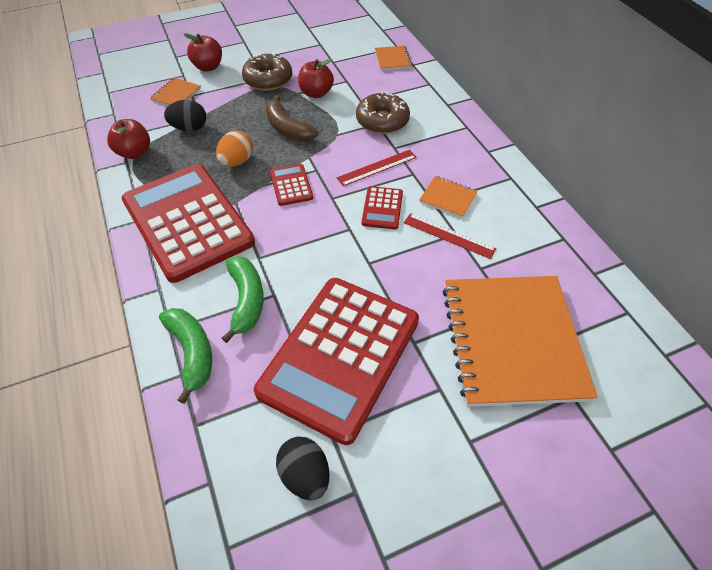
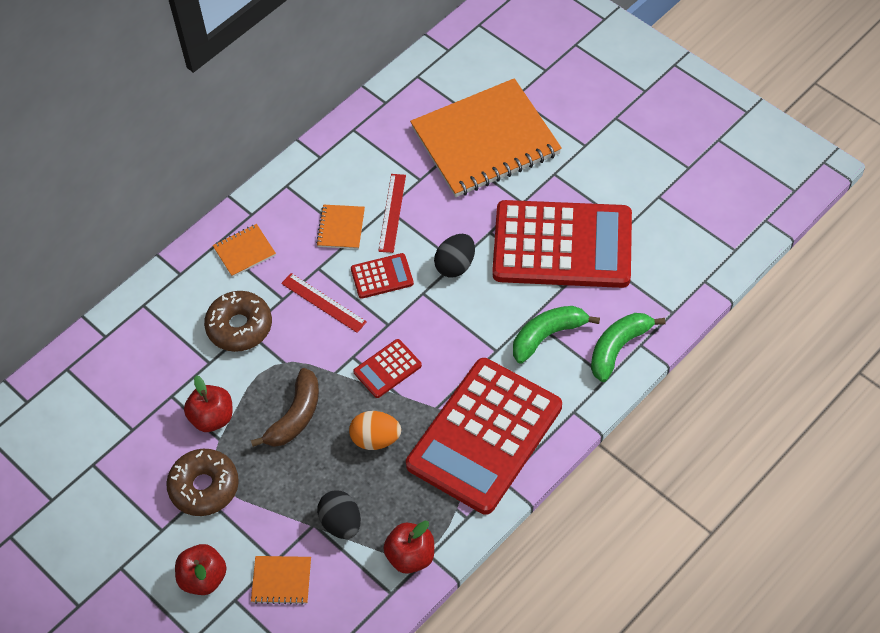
camera: 110 degrees left, 5 degrees up
black egg [276,437,329,500] -> black egg moved to [434,234,475,278]
orange notebook [375,46,412,70] -> orange notebook moved to [213,224,276,277]

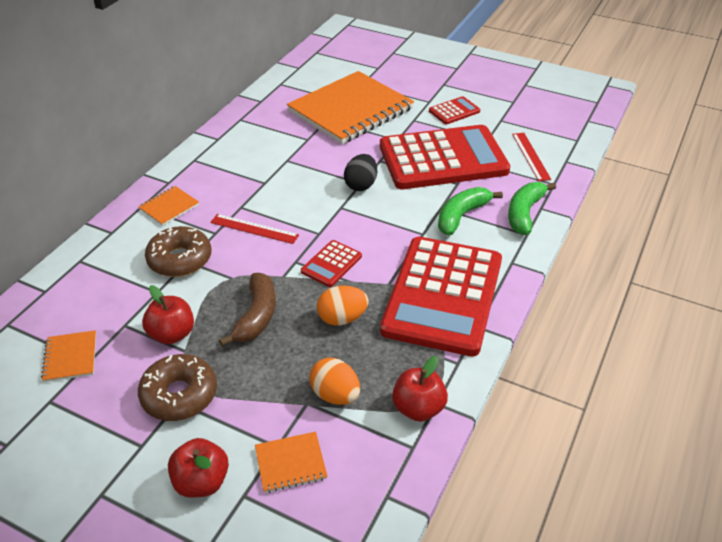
camera: 20 degrees left, 15 degrees down
orange notebook [316,205,365,249] -> orange notebook moved to [41,330,96,382]
black egg [317,490,361,539] -> orange egg [310,358,360,405]
red calculator [351,253,414,299] -> red calculator moved to [429,96,480,124]
red ruler [378,174,406,253] -> red ruler moved to [512,133,551,181]

